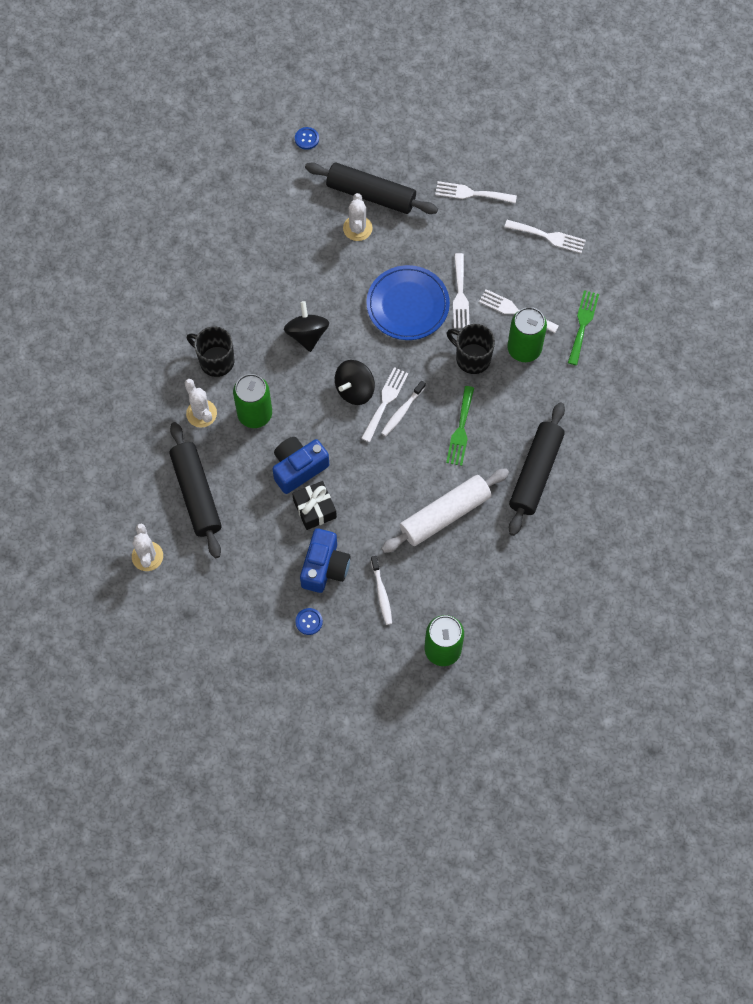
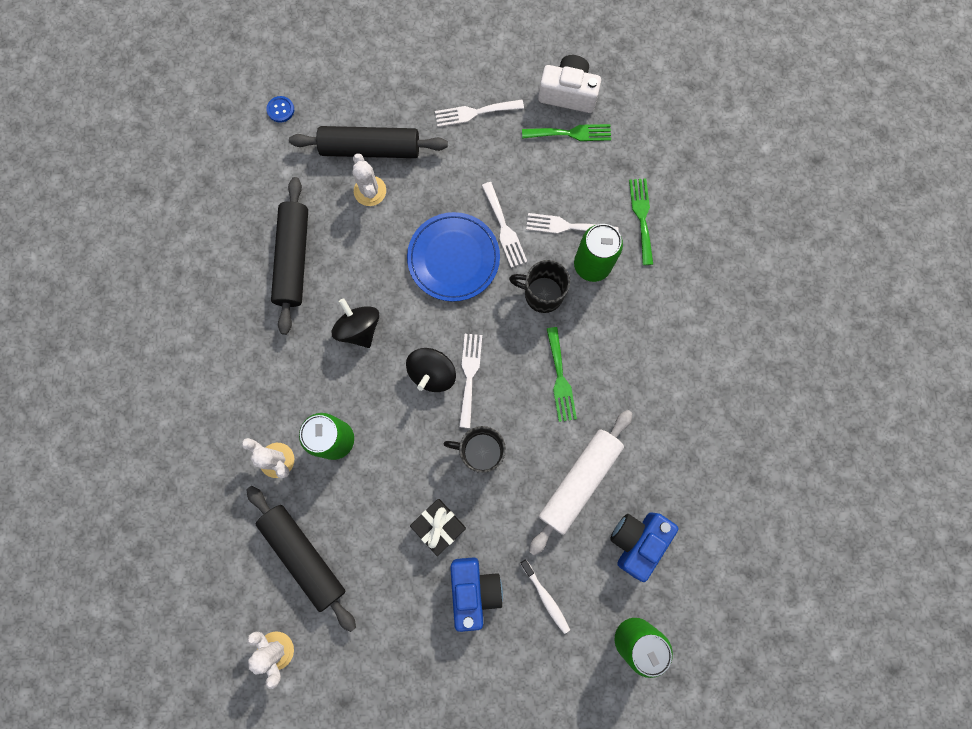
camera: 20 degrees left, 10 degrees up
black mug [187,326,234,377] -> black mug moved to [444,426,506,473]
blue camera [272,437,329,494] -> blue camera moved to [610,513,678,582]
blue button [295,608,323,635] -> none
white toothbrush [381,381,426,436] -> none
white fork [505,220,586,253] -> green fork [522,124,611,141]
black rolling pin [509,402,565,536] -> black rolling pin moved to [271,177,308,335]
none -> white camera [538,55,601,113]

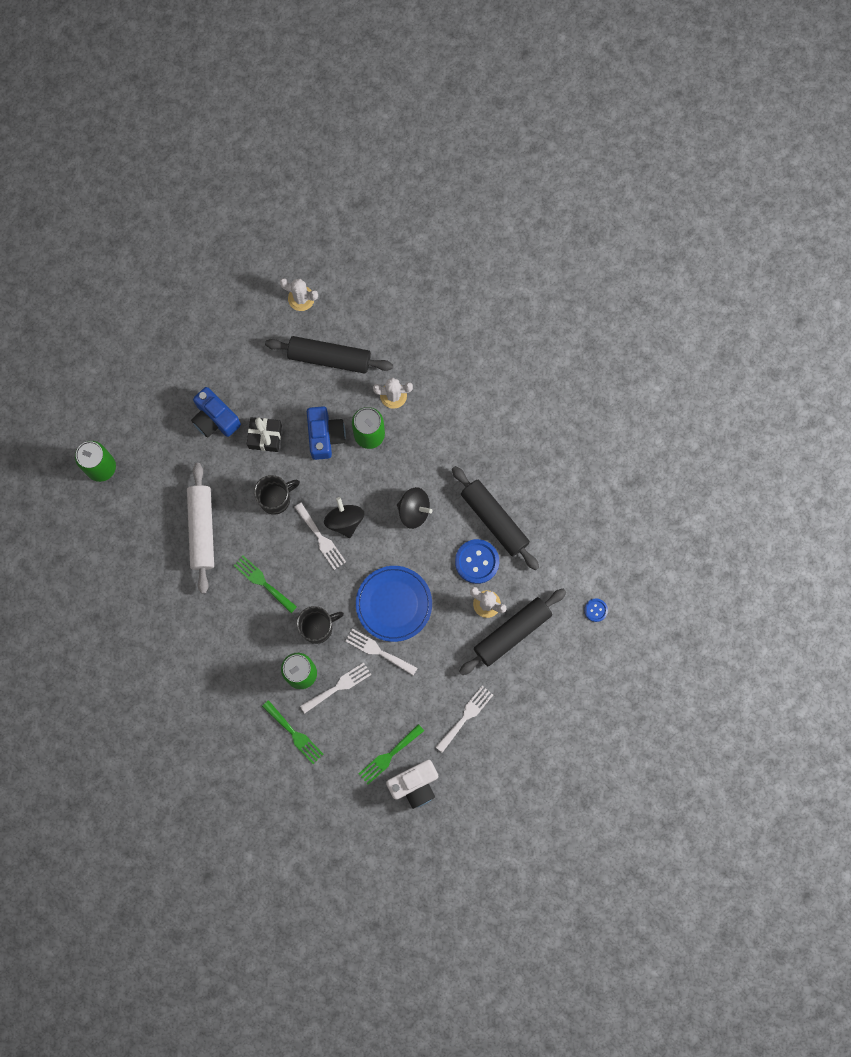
camera: 140 degrees right, 0 degrees up
white toothbrush [520,559,570,634] -> none
blue camera [610,513,678,582] -> blue camera moved to [307,406,346,460]
none -> blue button [455,539,499,584]

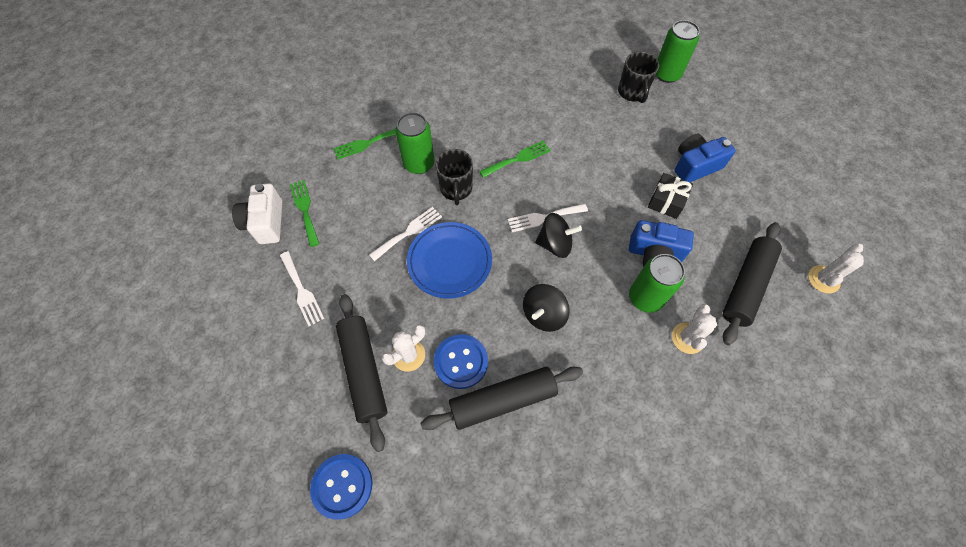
camera: 110 degrees right, 15 degrees down
white rolling pin [187,463,214,594] -> none
black mug [254,475,300,515] -> black mug moved to [618,52,659,103]
white fork [300,663,372,713] -> none
blue button [584,599,608,622] -> blue button [310,454,373,519], size x1.91

